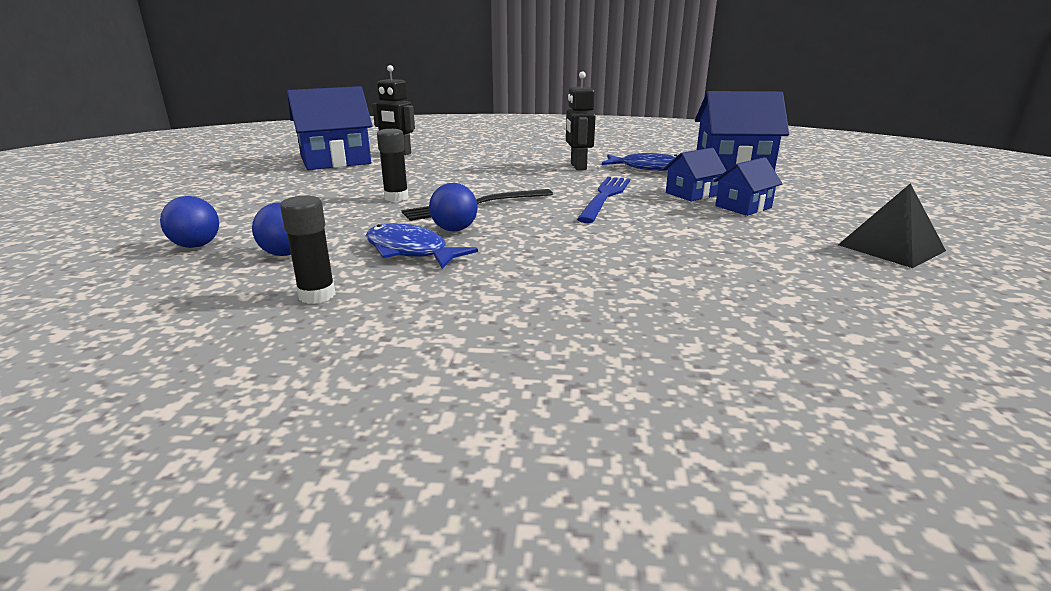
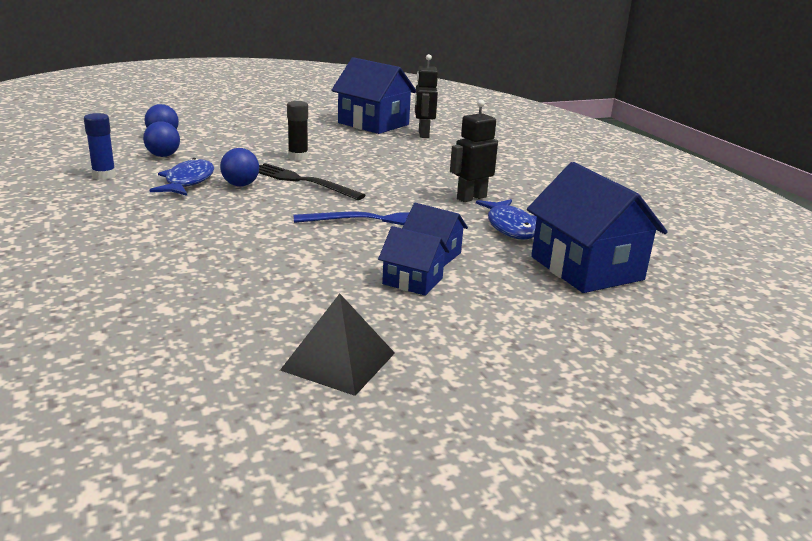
camera: 60 degrees right, 0 degrees up
black glue stick [280,195,336,304] -> blue glue stick [84,113,116,180]

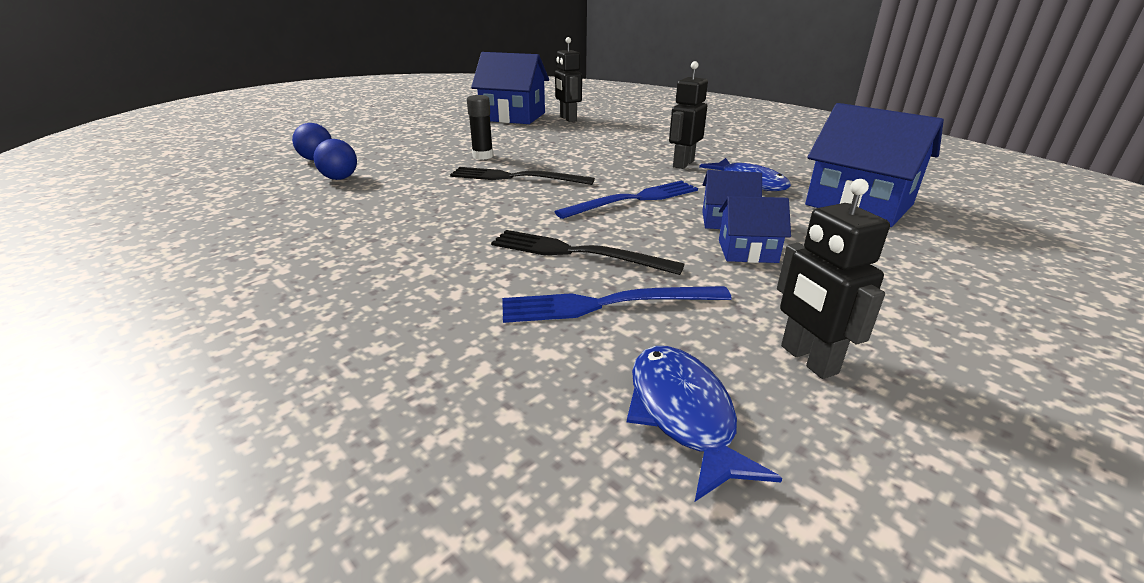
camera: 20 degrees left, 5 degrees up
blue glue stick [84,113,116,180] -> none
blue fish [150,158,214,196] -> blue fish moved to [627,346,782,501]
blue ball [220,148,259,186] -> none
black pyramid [280,293,395,396] -> black robot [777,179,890,379]
none -> black fork [491,230,685,275]
none -> blue fork [502,286,732,323]

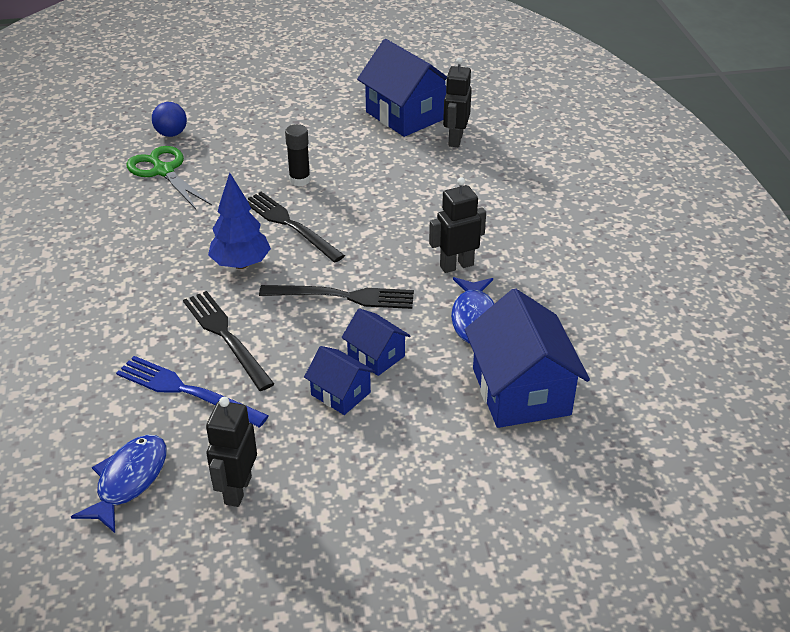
camera: 35 degrees right, 10 degrees up
blue ball [314,139,357,180] -> green scissors [126,146,212,209]
blue fork [555,181,698,219] -> black fork [259,285,414,309]
none -> blue tree [208,173,271,269]

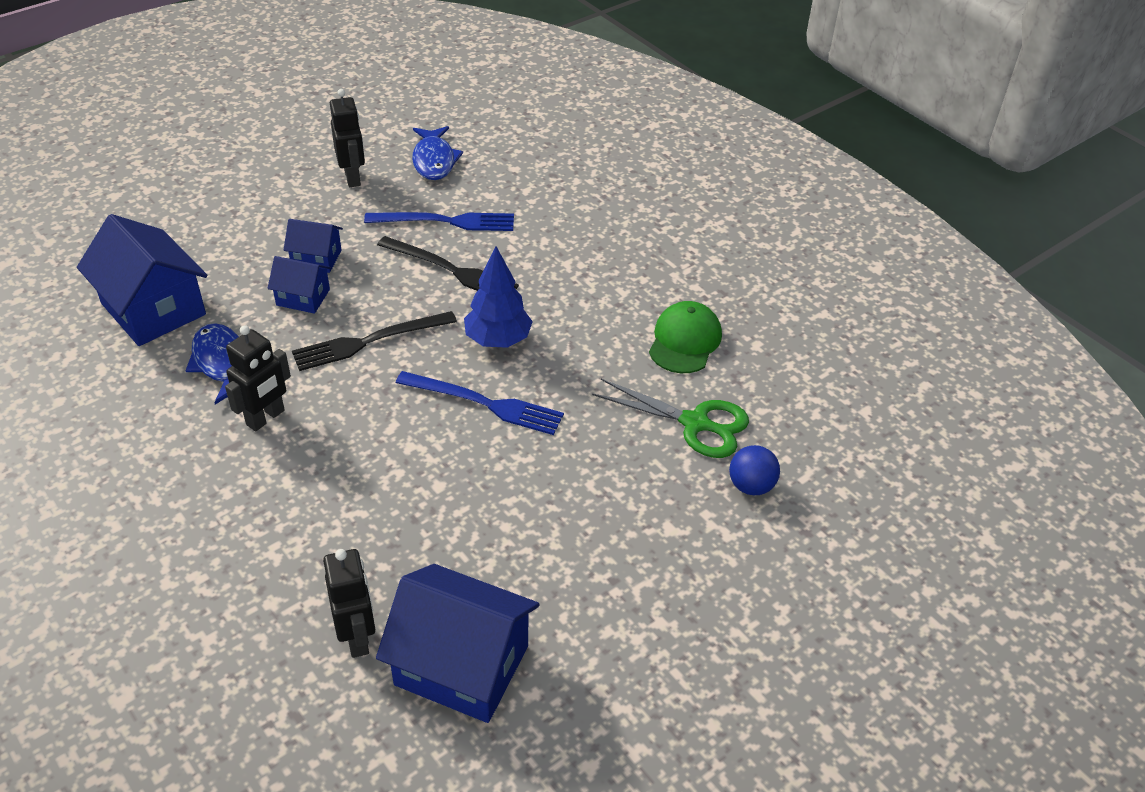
camera: 150 degrees right, 5 degrees up
black fork [247,192,345,263] -> blue fork [396,371,564,435]
black glue stick [285,124,311,186] -> none
none -> green cap [649,301,722,373]

